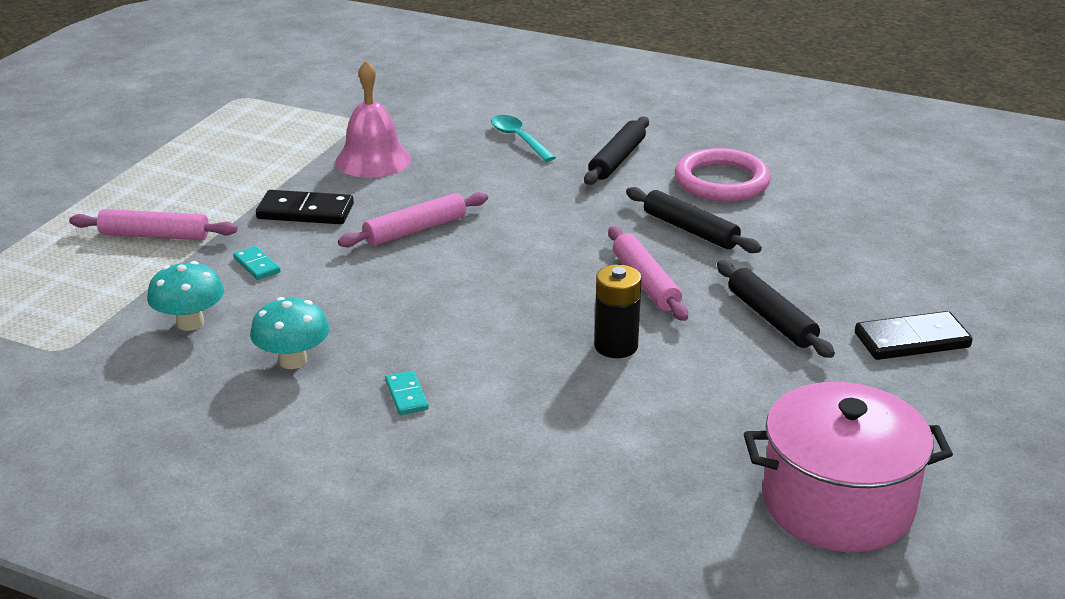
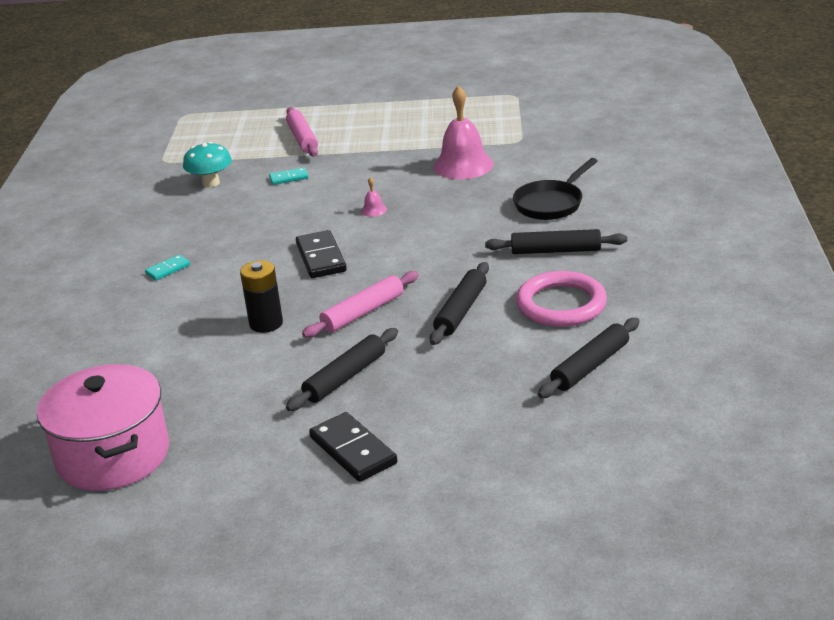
camera: 70 degrees right, 0 degrees up
turquoise domino [233,246,280,280] -> turquoise domino turned 45 degrees clockwise [269,168,308,185]
turquoise mushroom [250,297,329,369] -> none
black domino [256,190,354,224] -> black domino moved to [296,230,347,278]
pink rolling pin [338,192,488,247] -> pink bell [361,177,387,217]
turquoise spoon [491,115,556,162] -> black pan [513,158,598,220]
none -> black rolling pin [538,318,640,398]

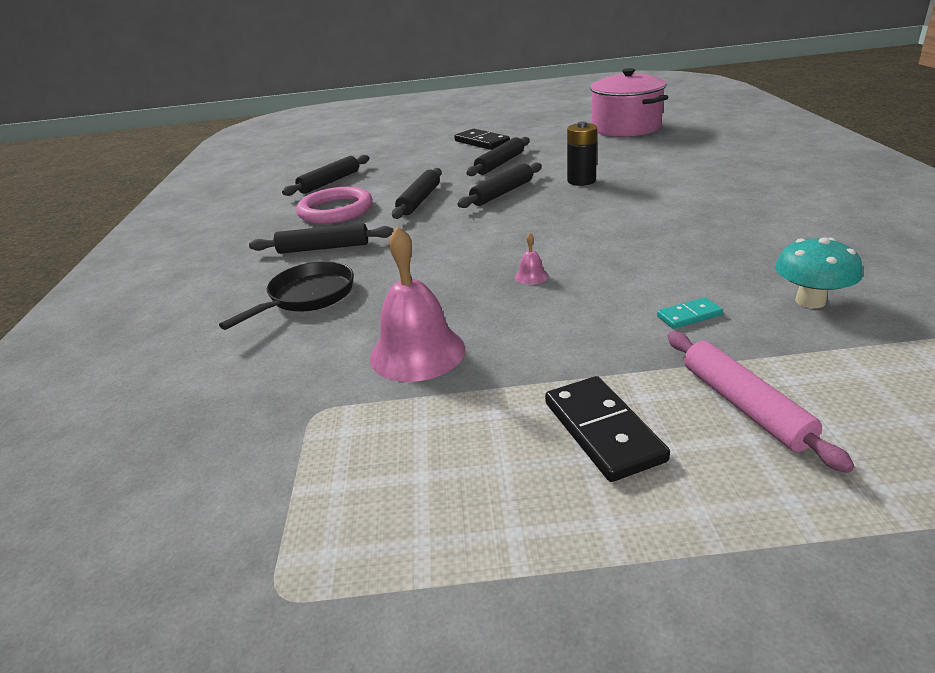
camera: 175 degrees right, 0 degrees up
turquoise domino [145,255,190,280] -> none
black domino [296,230,347,278] -> black domino moved to [545,376,670,482]
pink rolling pin [302,271,419,338] -> black rolling pin [457,162,542,208]

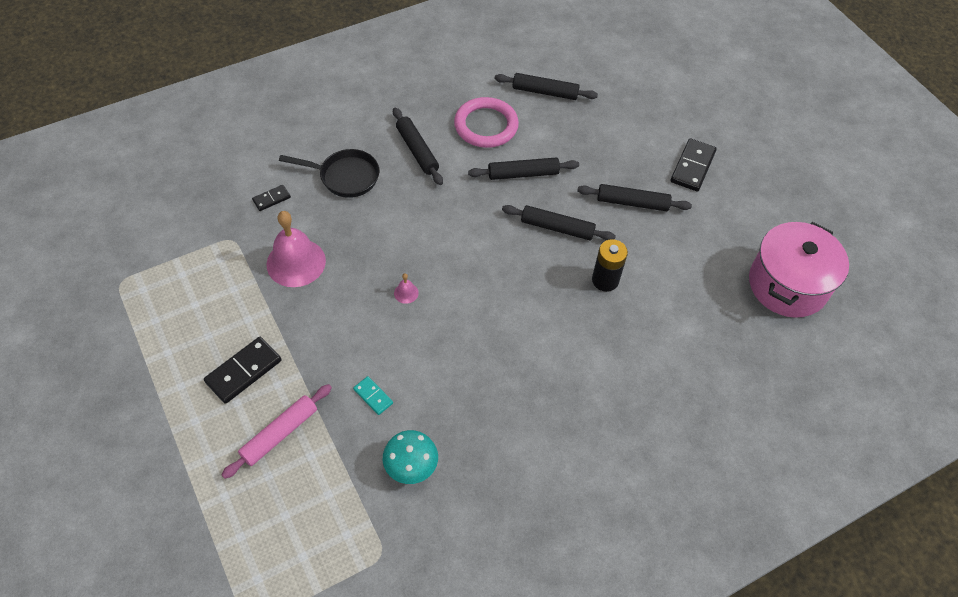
camera: 60 degrees right, 25 degrees up
none -> black domino [252,185,291,211]

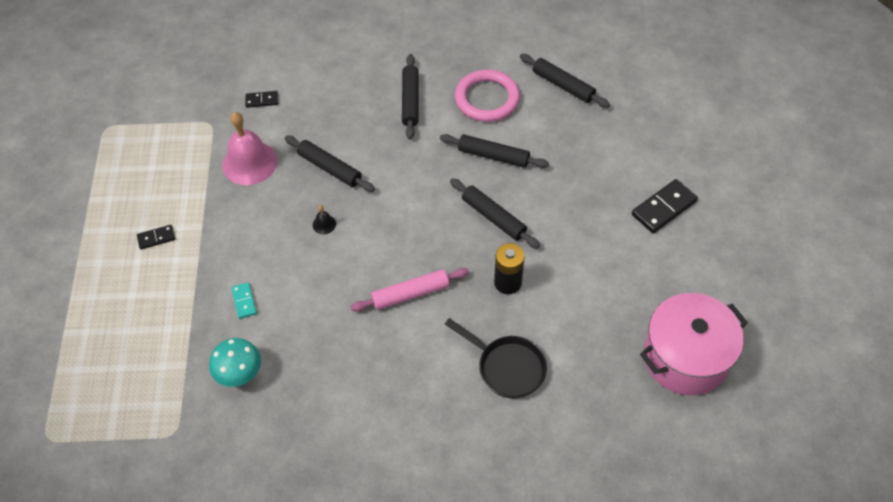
camera: 30 degrees right, 0 degrees up
black domino [204,337,281,404] -> black domino [137,225,175,249], size x0.56
pink rolling pin [222,384,332,479] -> pink rolling pin moved to [351,268,469,312]
black pan [279,149,379,198] -> black pan moved to [445,318,547,399]
pink bell [394,273,419,304] -> black bell [313,205,336,234]
black rolling pin [577,184,692,211] -> black rolling pin moved to [285,136,375,192]

